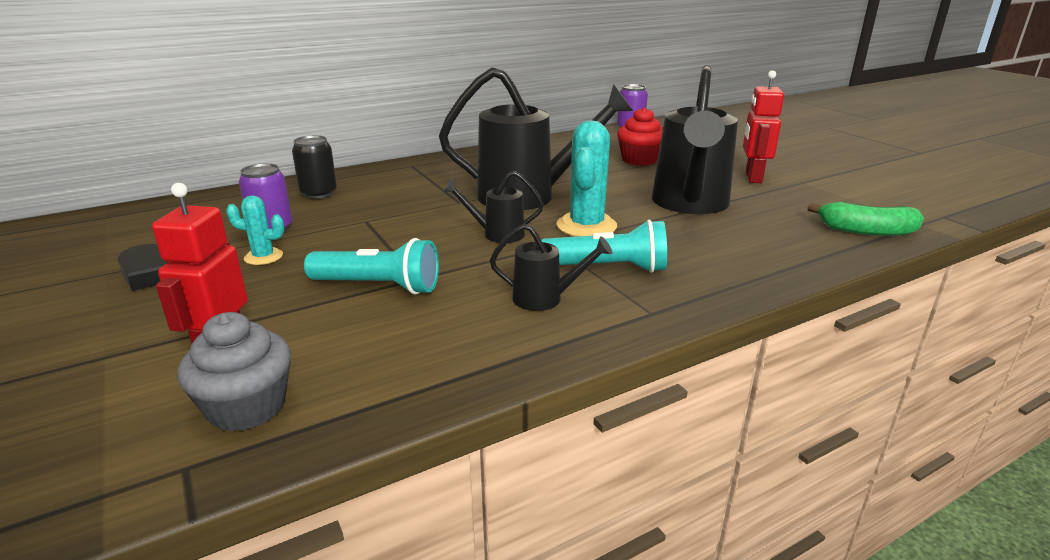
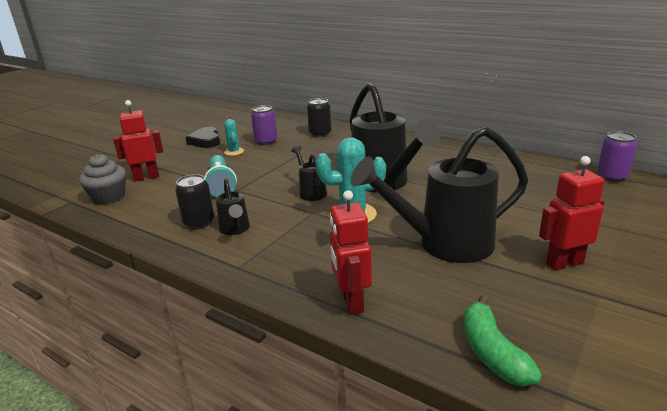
camera: 65 degrees right, 0 degrees up
turquoise flashlight [541,220,667,273] -> none
red cupcake [617,107,663,166] -> none
none -> black can [175,174,214,229]
none -> red robot [330,190,372,315]

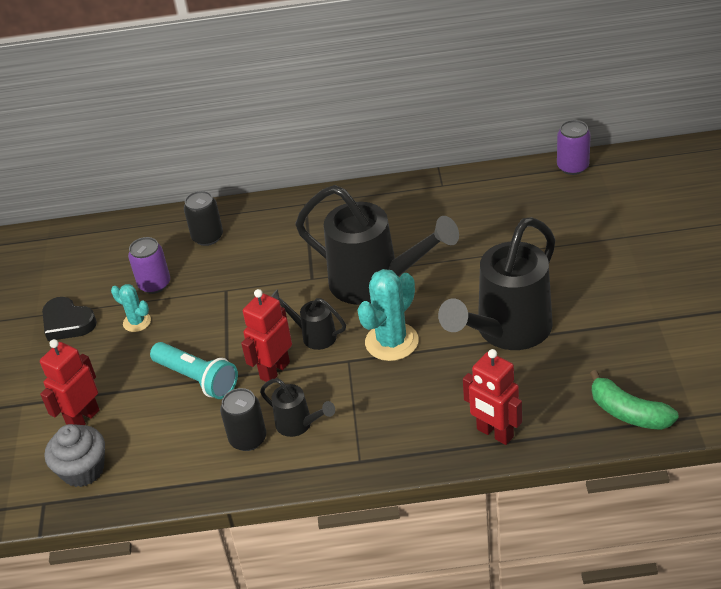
camera: 35 degrees left, 15 degrees up
red robot [539,156,605,270] -> red robot moved to [241,289,292,382]

